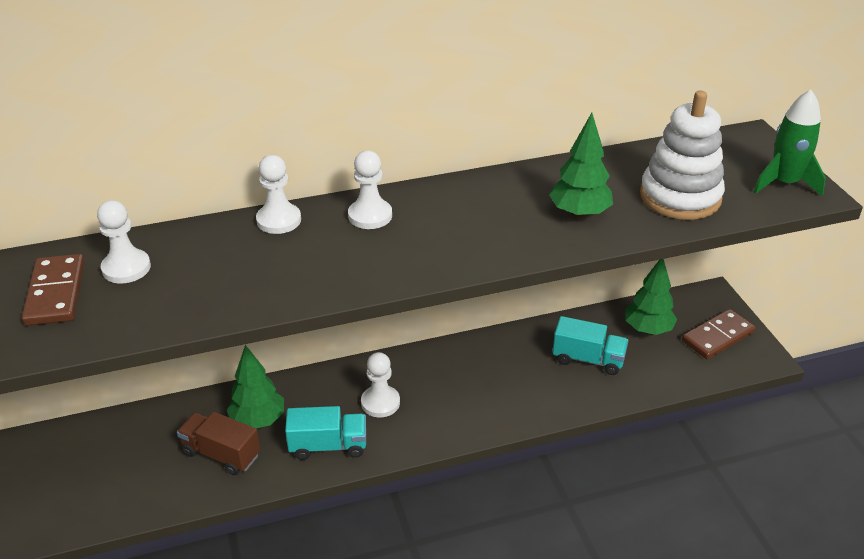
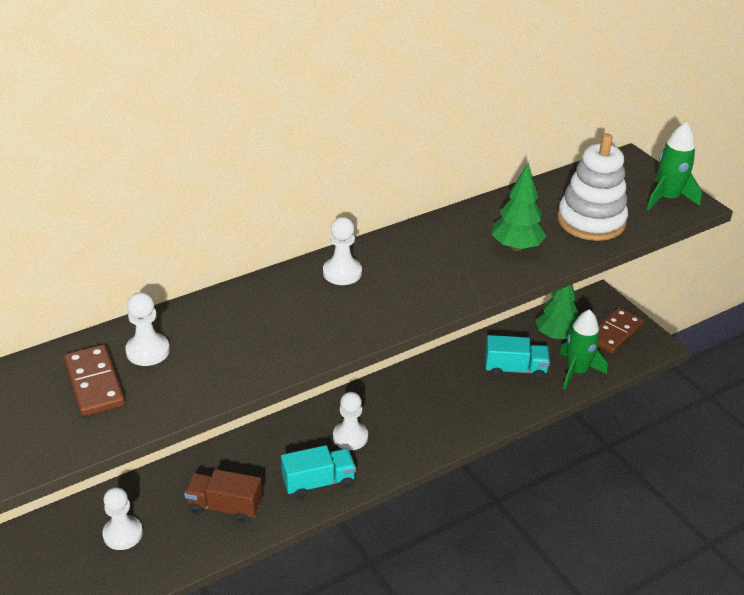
camera: 15 degrees left, 0 degrees up
green tree [226,345,284,428] -> none
white pawn [256,155,301,234] -> white pawn moved to [102,487,143,550]
none -> green rocket [559,309,607,389]

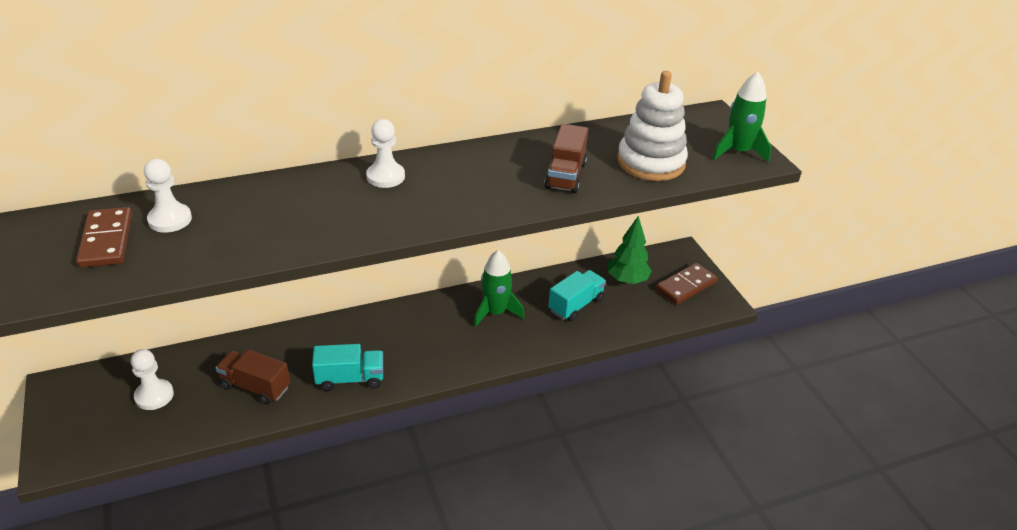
camera: 10 degrees right, 0 degrees up
white pawn [333,392,368,450] -> none
turquoise truck [485,335,550,380] -> turquoise truck turned 60 degrees counterclockwise [548,270,606,321]
green tree [492,163,546,251] -> brown truck [544,124,589,193]
green rocket [559,309,607,389] -> green rocket moved to [474,250,524,327]

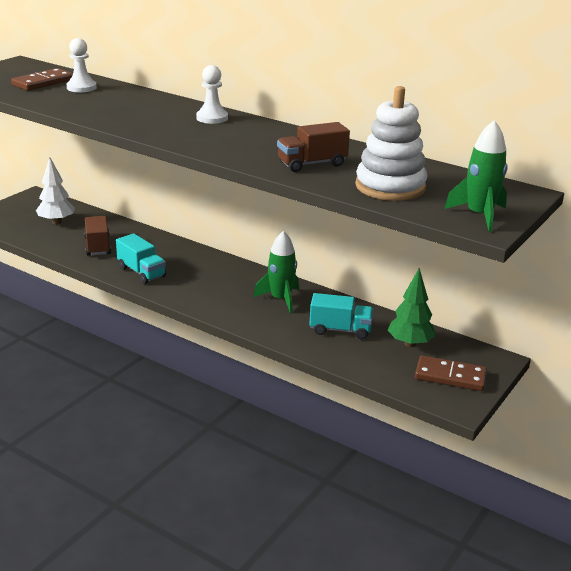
camera: 55 degrees right, 10 degrees down
white pawn [130,349,174,410] -> white tree [36,157,75,224]

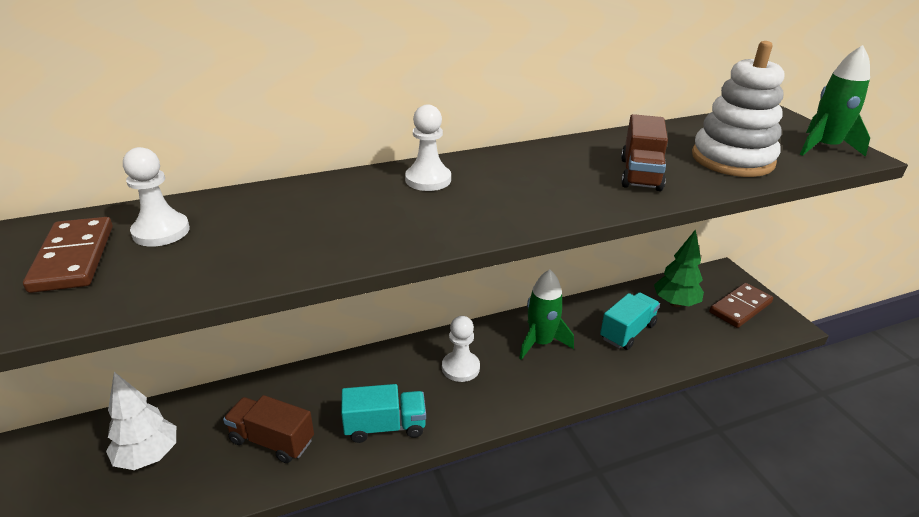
camera: 55 degrees left, 5 degrees up
none -> white pawn [442,316,480,382]

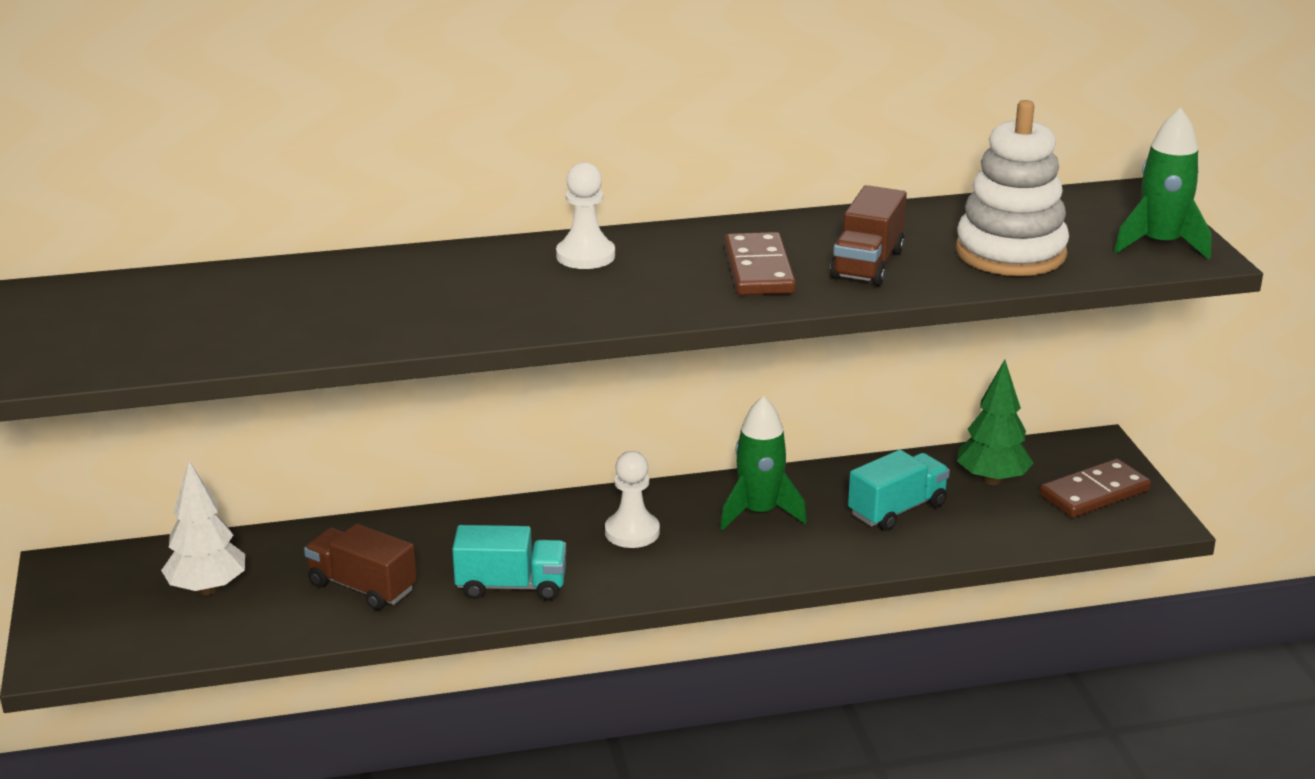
camera: 10 degrees right, 5 degrees down
brown domino [23,217,113,293] -> brown domino moved to [724,232,796,295]
white pawn [123,147,190,247] -> none

